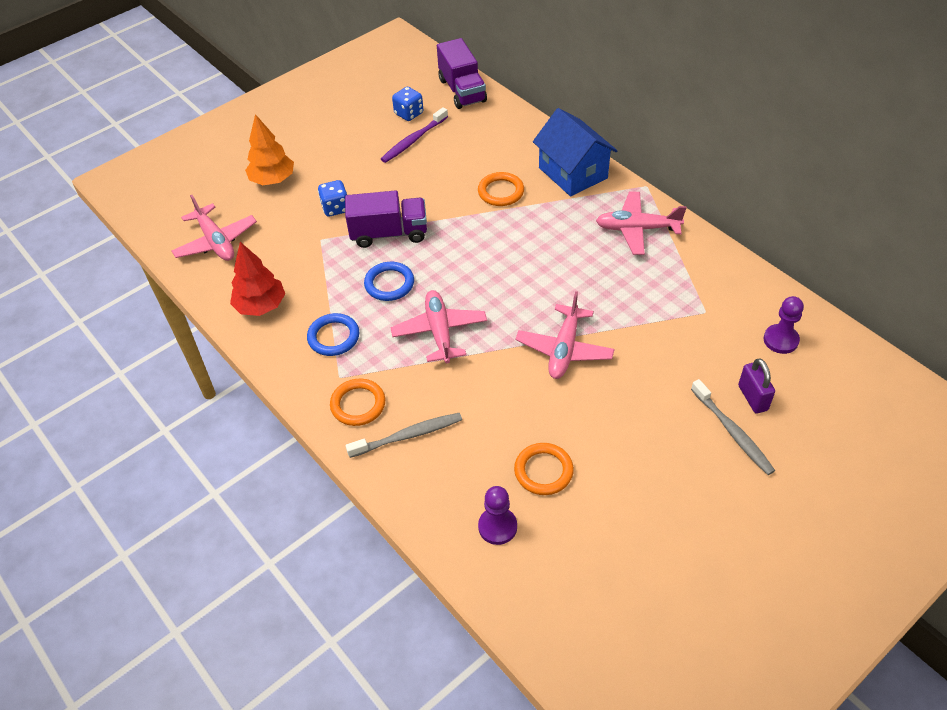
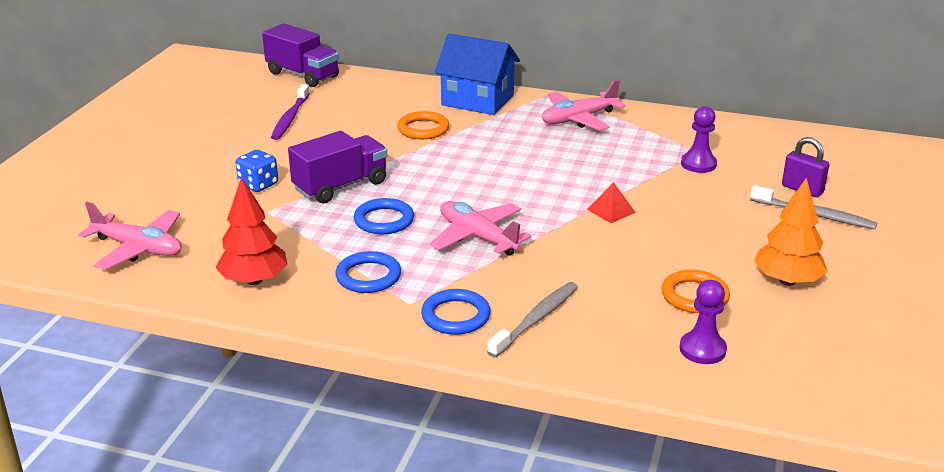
camera: 35 degrees left, 20 degrees down
orange tree [245,114,294,185] -> orange tree moved to [754,178,827,286]
orange ring [330,379,385,426] -> blue ring [421,289,491,335]
blue dice [392,87,423,121] -> none
pink plane [515,291,615,379] -> red pyramid [587,182,636,223]
purple pawn [763,296,804,354] -> purple pawn moved to [681,106,717,173]

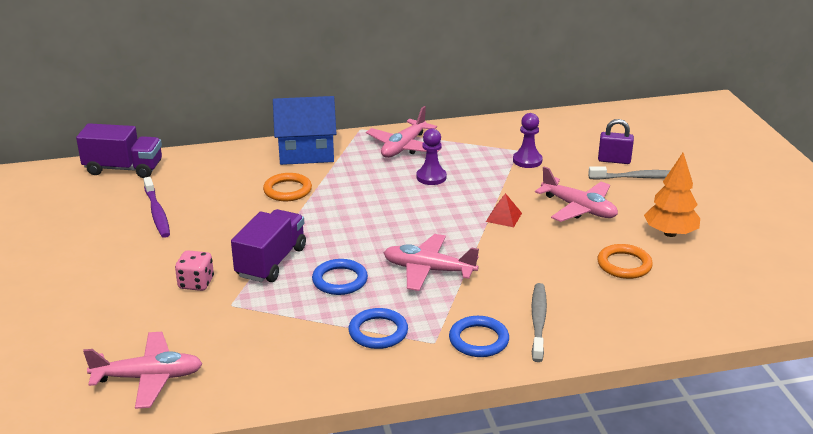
camera: 30 degrees left, 0 degrees up
red tree [215,177,288,285] -> none
blue dice [236,150,278,192] -> pink dice [175,250,214,291]
purple pawn [679,280,727,364] -> purple pawn moved to [417,129,447,185]
none -> pink plane [535,166,618,222]

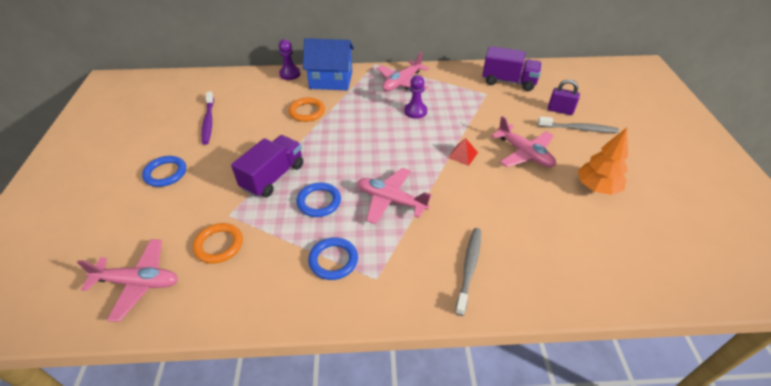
camera: 10 degrees right, 15 degrees up
purple truck [76,123,162,178] -> purple truck moved to [482,46,542,91]
pink dice [175,250,214,291] -> none
blue ring [449,316,509,357] -> blue ring moved to [142,156,186,187]
purple pawn [513,113,543,168] -> purple pawn moved to [279,39,301,80]
orange ring [597,244,653,279] -> orange ring moved to [193,223,243,264]

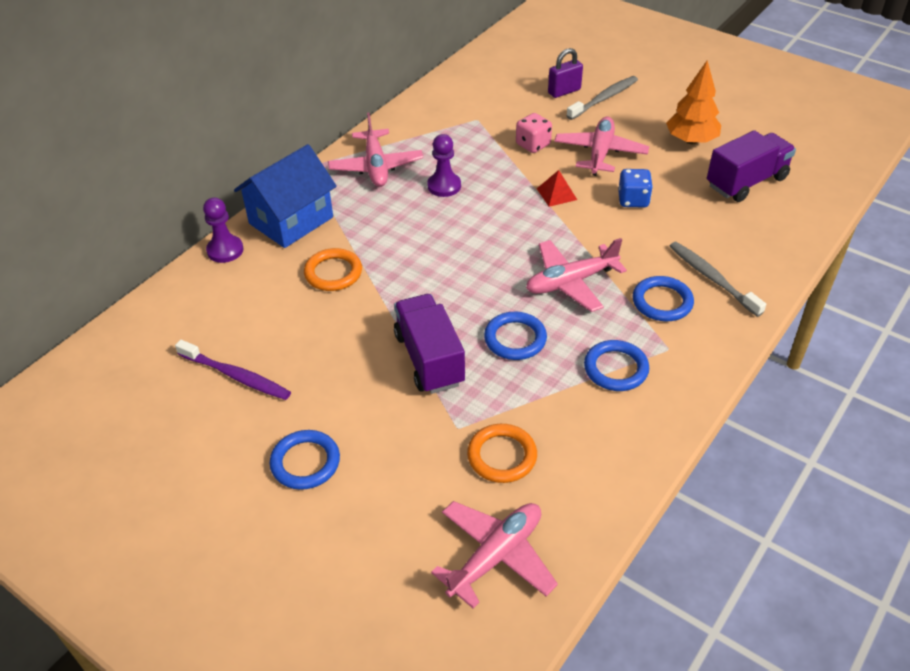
camera: 50 degrees left, 0 degrees up
purple truck [482,46,542,91] -> purple truck moved to [707,130,796,202]
pink plane [491,116,556,167] -> pink plane turned 75 degrees counterclockwise [554,117,649,176]
none -> pink dice [516,113,552,153]
none -> blue dice [618,169,653,207]
none -> blue ring [633,276,694,321]

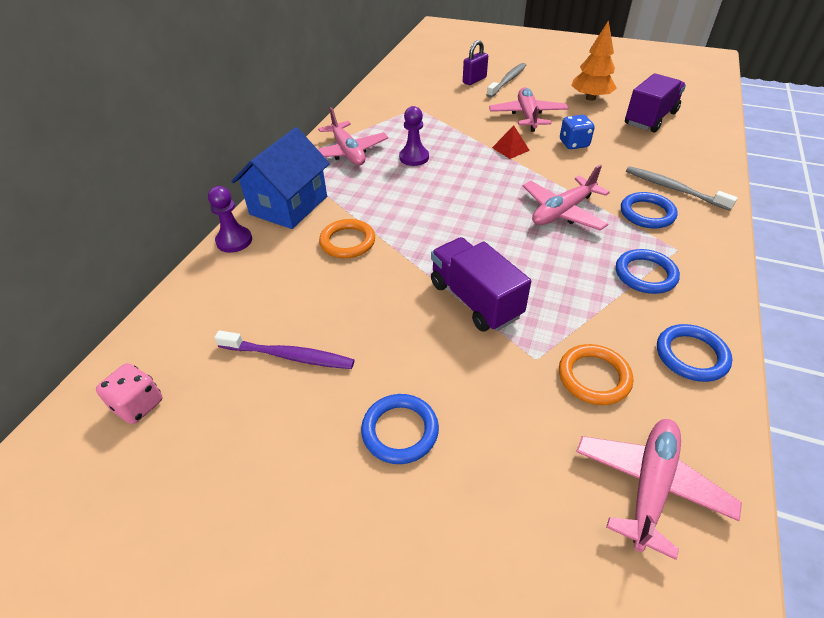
camera: 15 degrees left, 0 degrees up
blue ring [484,312,547,360] -> blue ring moved to [657,324,732,382]
pink dice [516,113,552,153] -> pink dice moved to [96,363,162,424]

